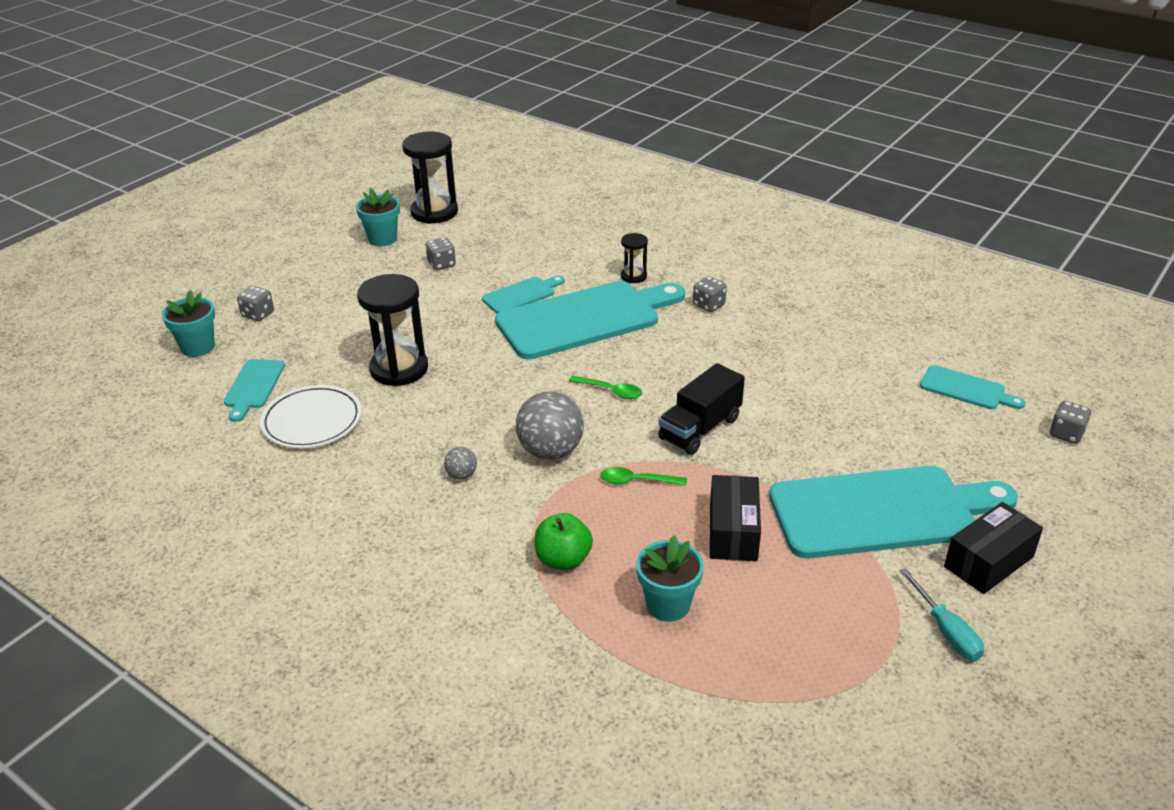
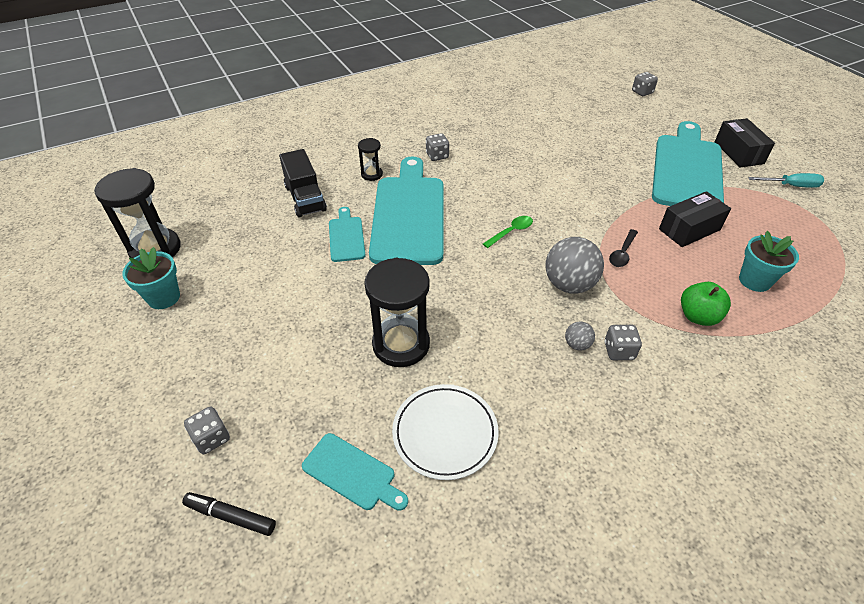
camera: 65 degrees left, 10 degrees up
turquoise flower pot [162,290,215,357] -> black marker [182,492,276,536]
grey dice [425,237,456,270] -> grey dice moved to [604,325,642,360]
green spoon [600,467,687,486] -> black spoon [609,229,638,267]
black truck [658,363,745,455] -> black truck moved to [279,149,327,218]
black box [710,475,761,561] -> black box turned 60 degrees counterclockwise [659,191,731,247]
turquoise cutting board [920,365,1026,409] -> none

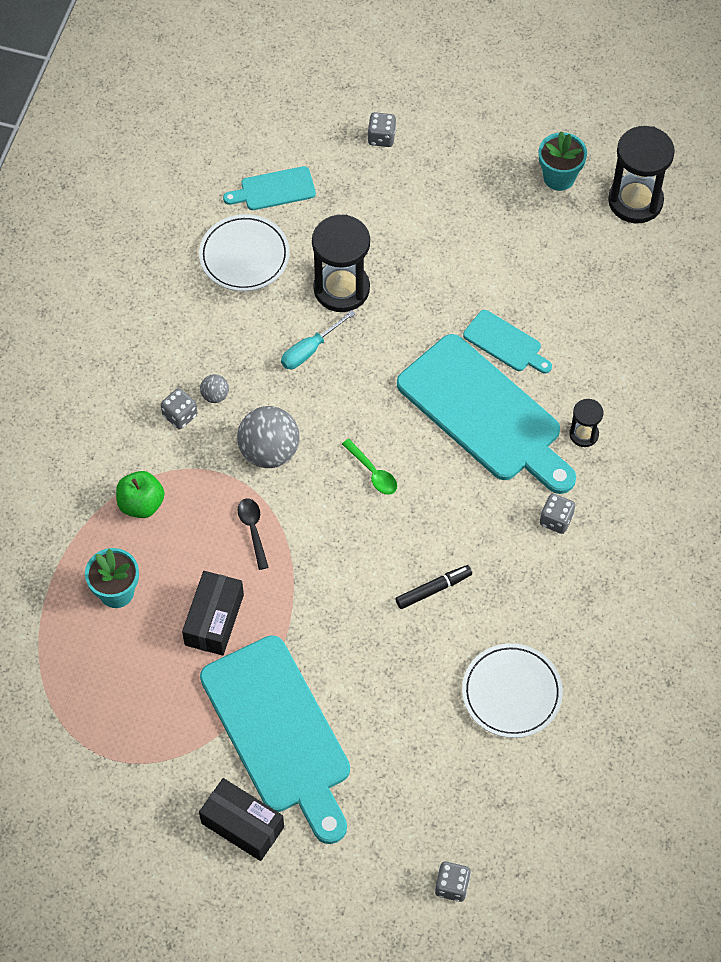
camera: 135 degrees right, 15 degrees up
black marker [182,492,276,536] -> black marker moved to [396,565,472,609]
black truck [279,149,327,218] -> none
green spoon [483,216,533,248] -> green spoon turned 45 degrees counterclockwise [342,439,397,495]
turquoise screwdriver [748,173,824,188] -> turquoise screwdriver moved to [281,310,356,369]
none -> white plate [462,643,563,738]

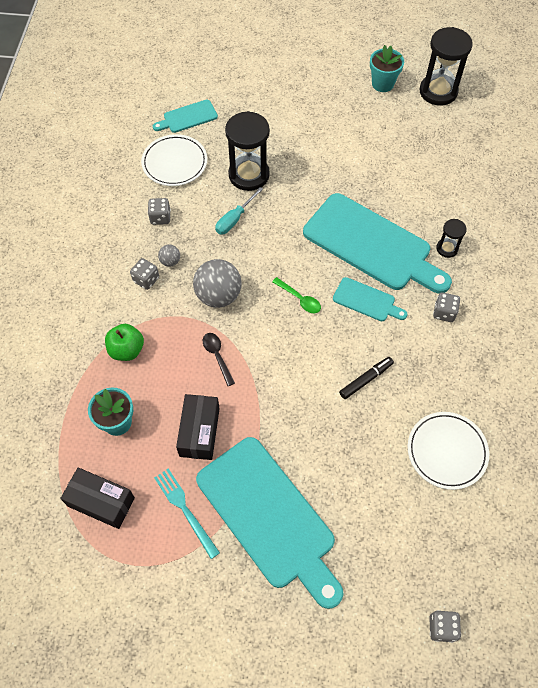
camera: 10 degrees left, 0 degrees up
black box [199,778,284,861] -> black box moved to [60,467,135,529]
grey dice [368,112,396,147] -> grey dice moved to [148,198,171,225]
turquoise cutting board [463,310,552,374] -> turquoise cutting board moved to [333,277,408,321]
none -> turquoise fork [154,469,220,559]

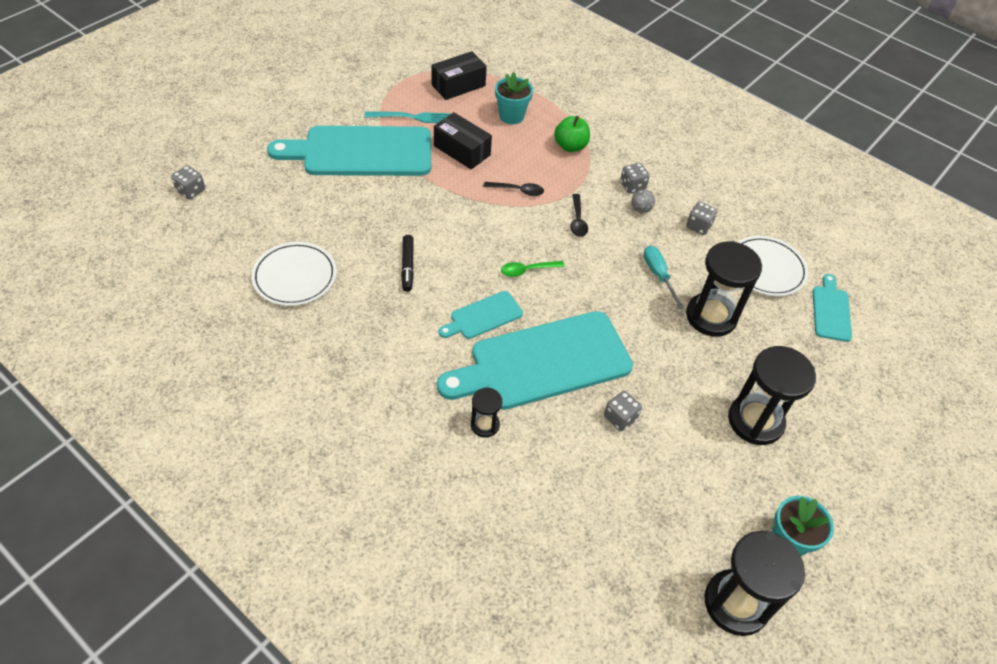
camera: 120 degrees right, 10 degrees down
grey ball [193,259,242,308] -> black spoon [570,194,588,237]
grey dice [433,292,460,322] -> grey dice moved to [604,391,642,431]
none -> black hourglass [728,346,816,445]

